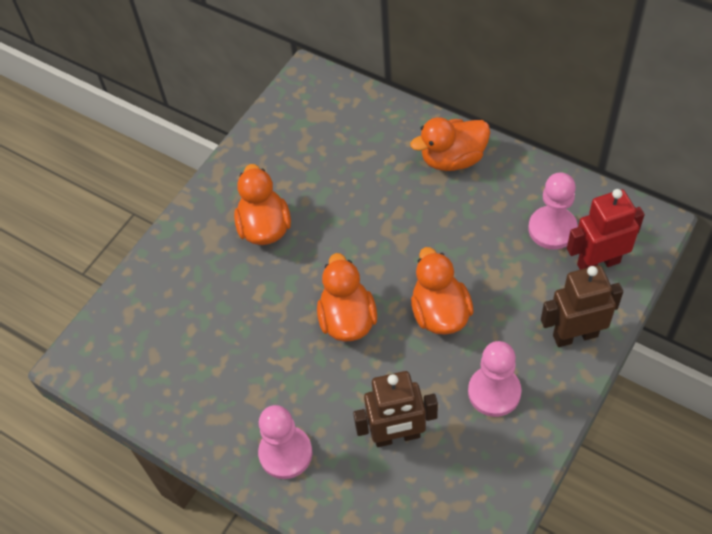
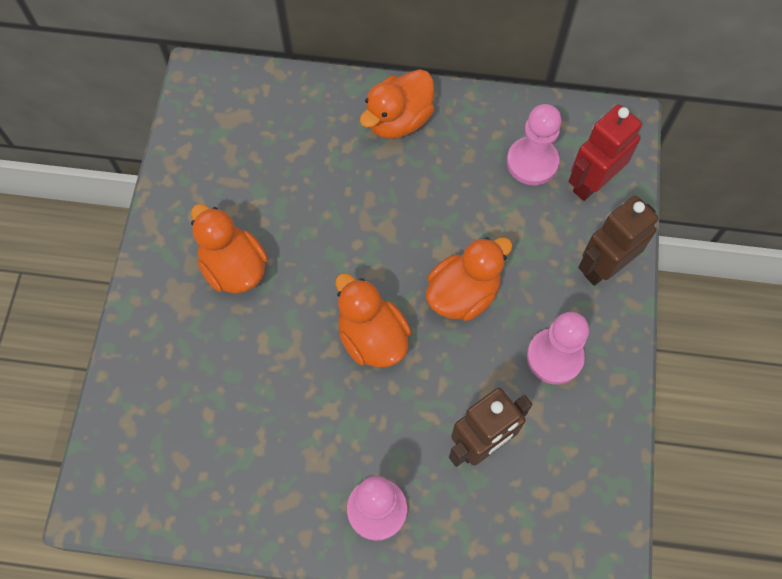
camera: 30 degrees left, 10 degrees up
orange duck [411,247,474,335] -> orange duck turned 90 degrees clockwise [426,237,512,321]

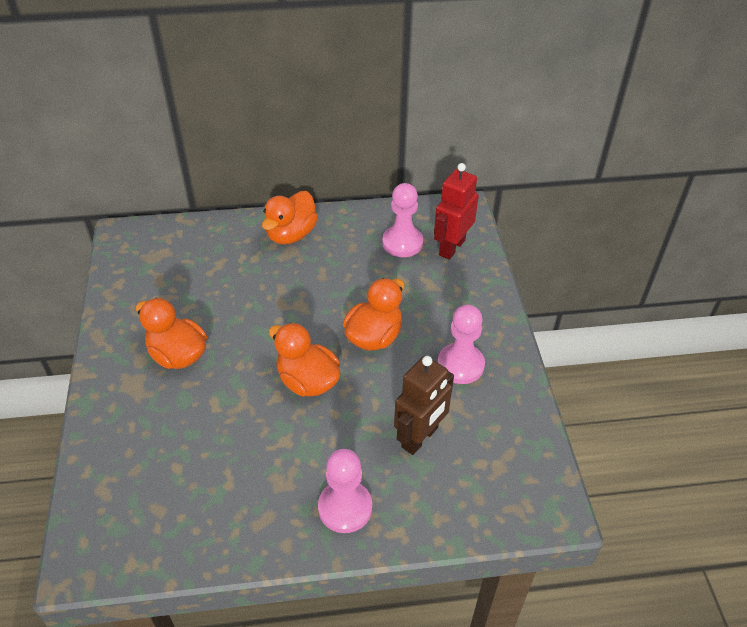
camera: 15 degrees left, 20 degrees down
brown robot [578,196,658,286] -> none

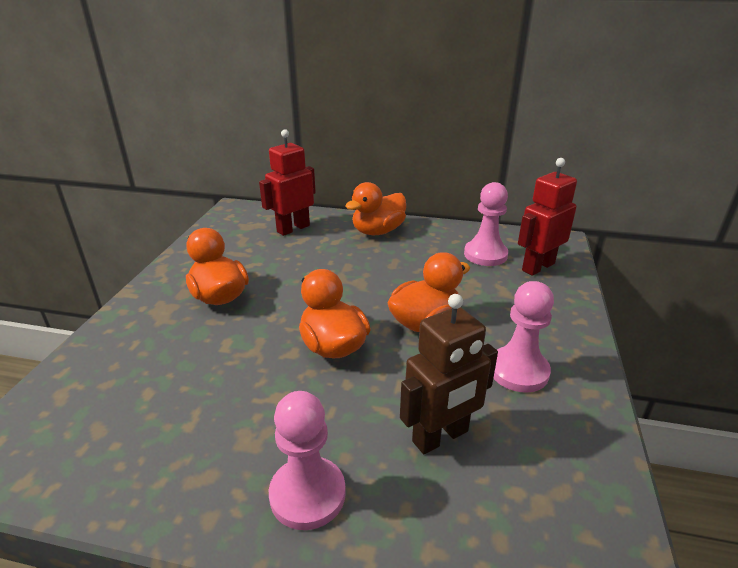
camera: 20 degrees right, 15 degrees down
none -> red robot [259,129,316,236]

